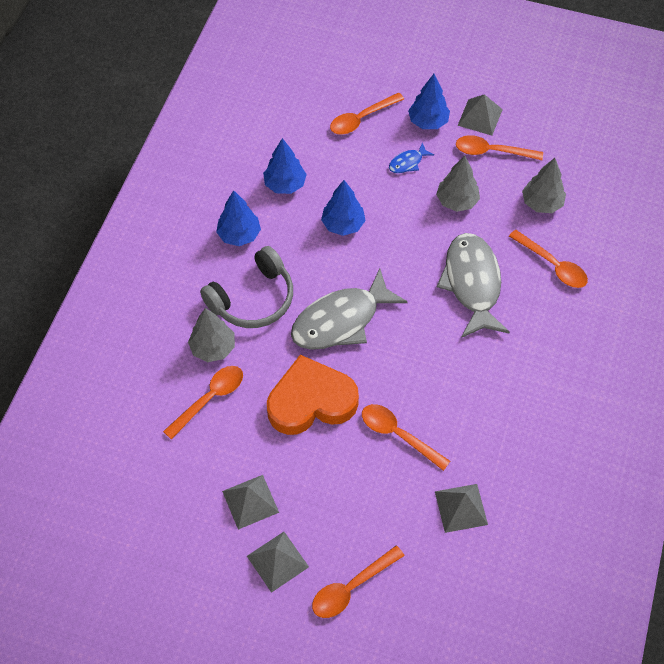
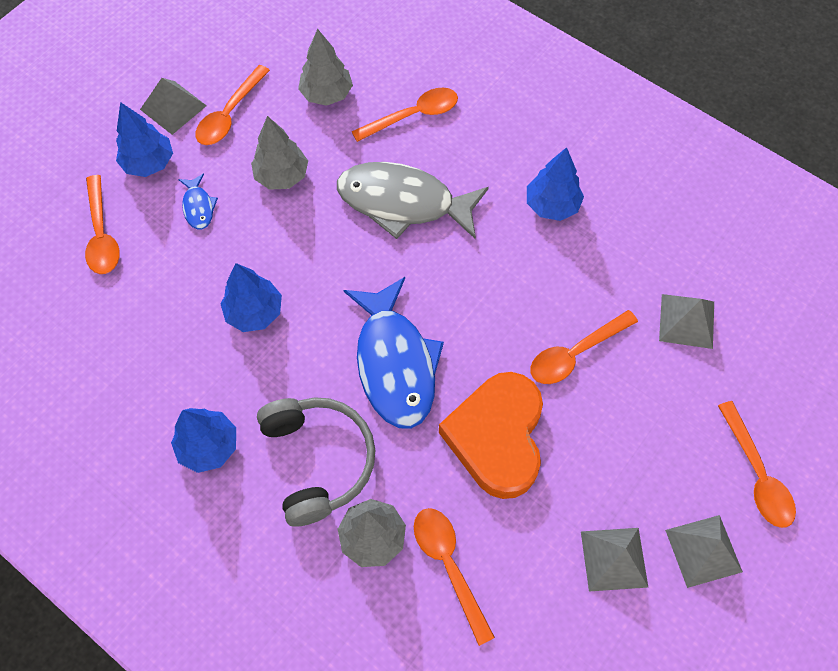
camera: 70 degrees left, 5 degrees up
blue tree [263,138,307,194] -> blue tree moved to [527,147,584,221]
grey fish [291,268,408,350] -> blue fish [344,277,444,429]

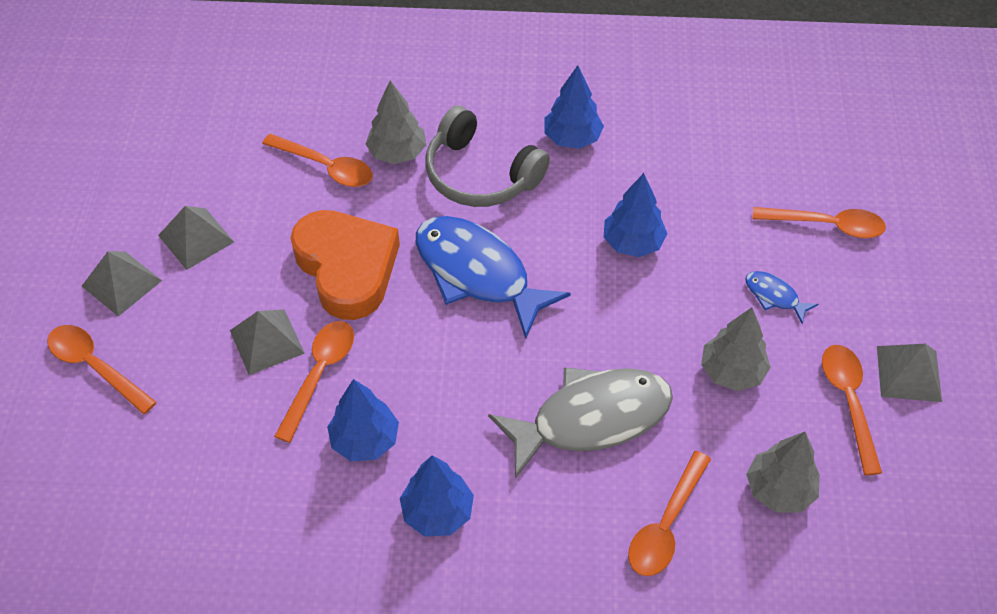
camera: 145 degrees right, 10 degrees down
orange spoon [85,175,120,274] -> orange spoon turned 150 degrees clockwise [752,207,886,238]
blue tree [116,102,173,177] -> blue tree moved to [327,379,399,462]
grey pyramid [659,294,714,349] -> grey pyramid moved to [230,309,305,375]

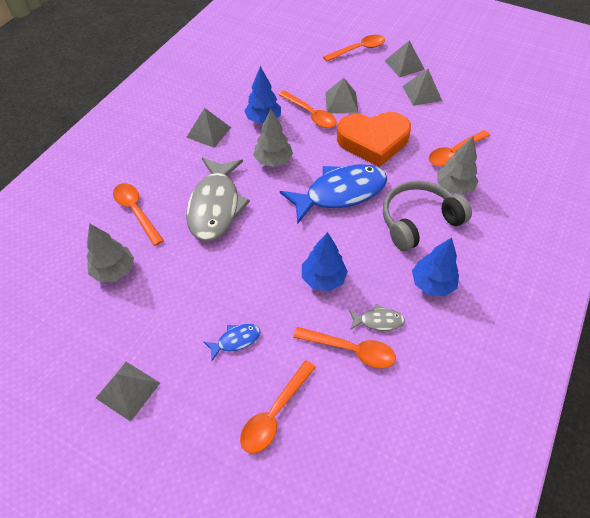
camera: 115 degrees right, 0 degrees up
blue tree [400,455,474,537] -> grey pyramid [187,108,231,148]
grey tree [701,307,771,391] -> grey tree moved to [253,109,293,167]
orange spoon [822,345,882,475] -> orange spoon moved to [293,327,396,368]
none -> grey fish [349,304,405,331]

